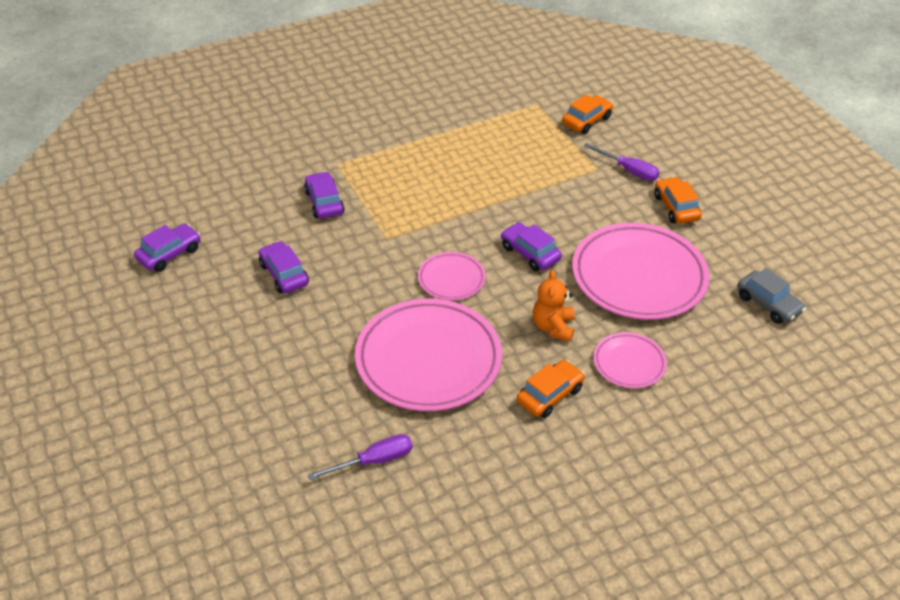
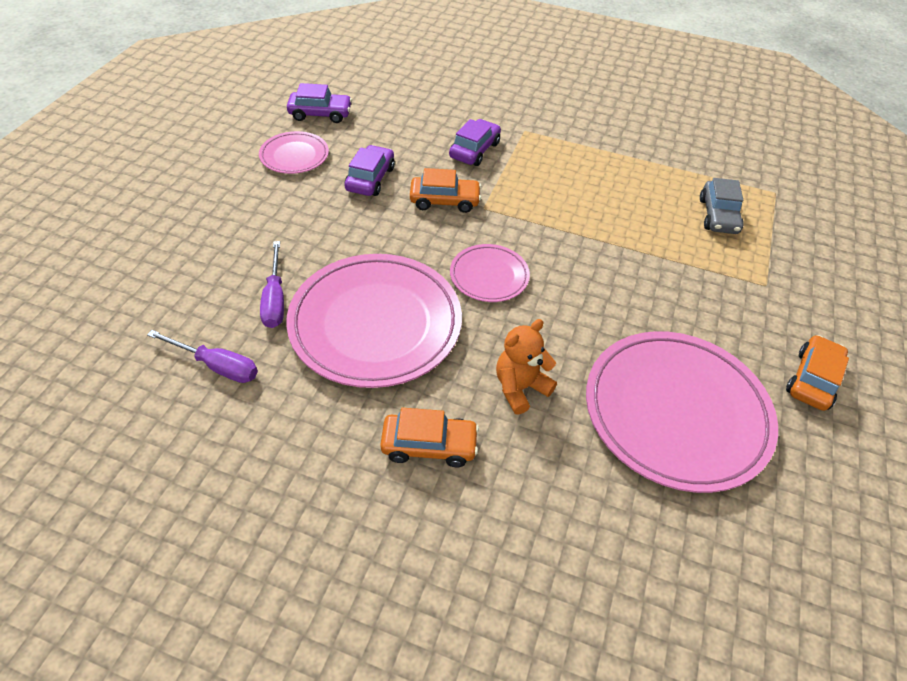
camera: 45 degrees right, 5 degrees up
purple car [501,222,562,271] -> none
orange car [562,94,613,134] -> orange car moved to [410,168,481,213]
purple screwdriver [584,143,659,181] -> purple screwdriver moved to [260,241,284,328]
pink plate [594,332,667,388] -> pink plate moved to [259,131,329,174]
grey car [737,268,806,324] -> grey car moved to [700,178,744,234]

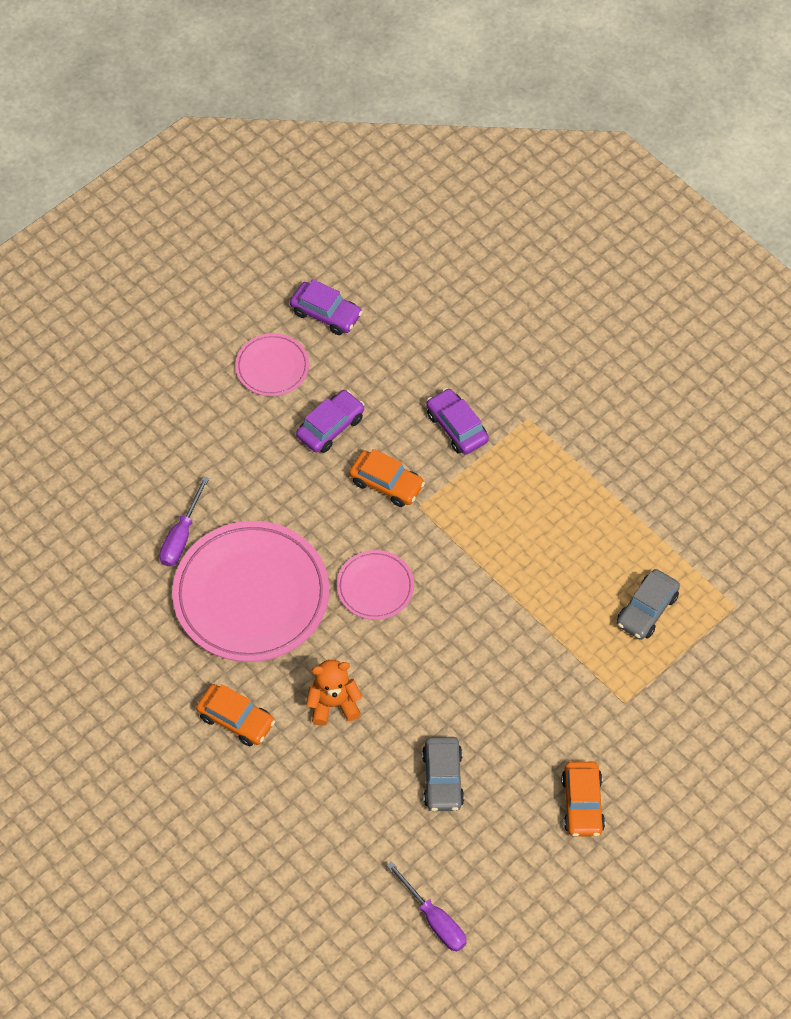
camera: 30 degrees right, 10 degrees up
purple screwdriver [147,330,258,383] -> purple screwdriver moved to [386,861,467,952]
purple car [449,119,501,166] -> purple car turned 90 degrees counterclockwise [426,388,489,455]
pink plate [586,331,778,493] -> grey car [422,737,464,811]
orange car [786,335,849,411] -> orange car turned 120 degrees clockwise [561,762,605,837]

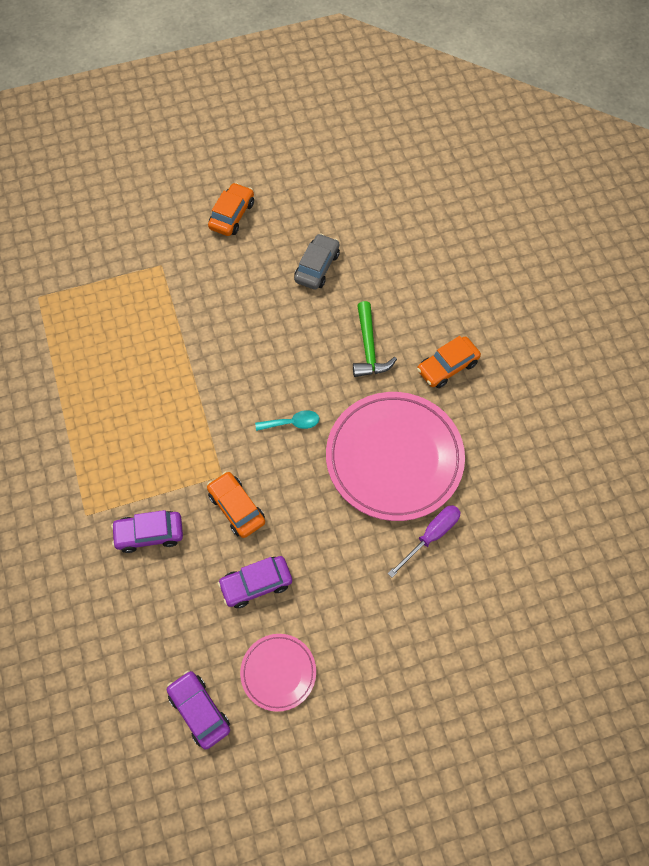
camera: 155 degrees left, 5 degrees up
orange car [196,684,275,746] -> orange car turned 90 degrees counterclockwise [417,336,481,388]
orange teddy bear [306,660,362,726] -> green hammer [353,301,397,377]
pink plate [337,550,414,620] -> turquoise spoon [255,410,319,431]
purple screwdriver [386,861,467,952] -> none
purple car [426,388,489,455] -> purple car turned 90 degrees clockwise [111,510,183,553]
grey car [617,569,680,640] -> none

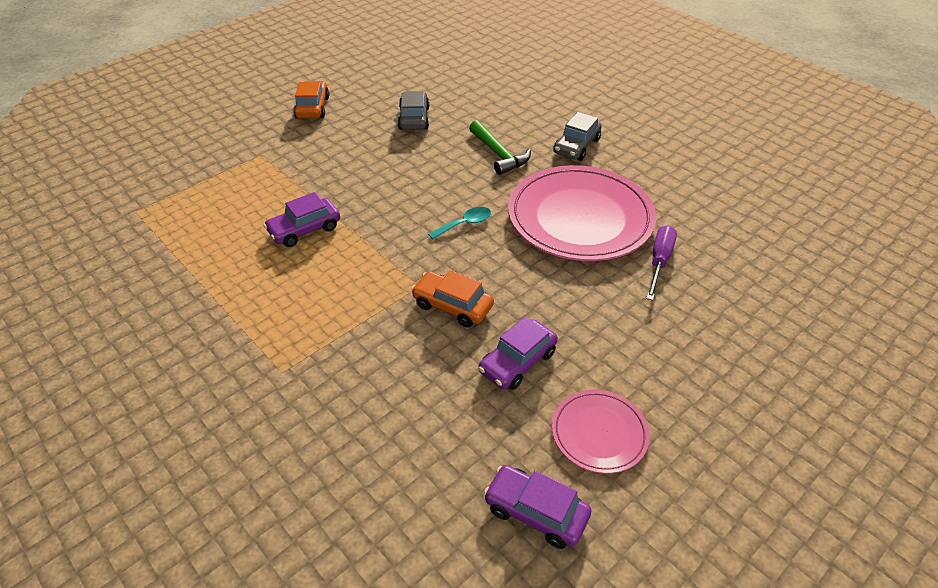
camera: 25 degrees left, 20 degrees down
purple car [111,510,183,553] -> purple car moved to [263,192,340,247]
orange car [417,336,481,388] -> grey car [553,112,602,161]

